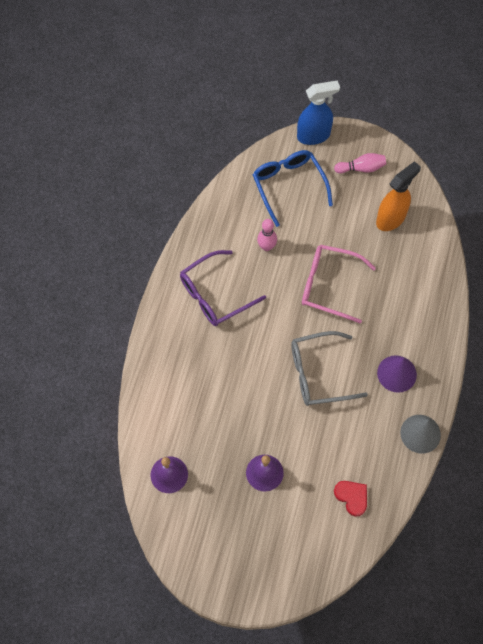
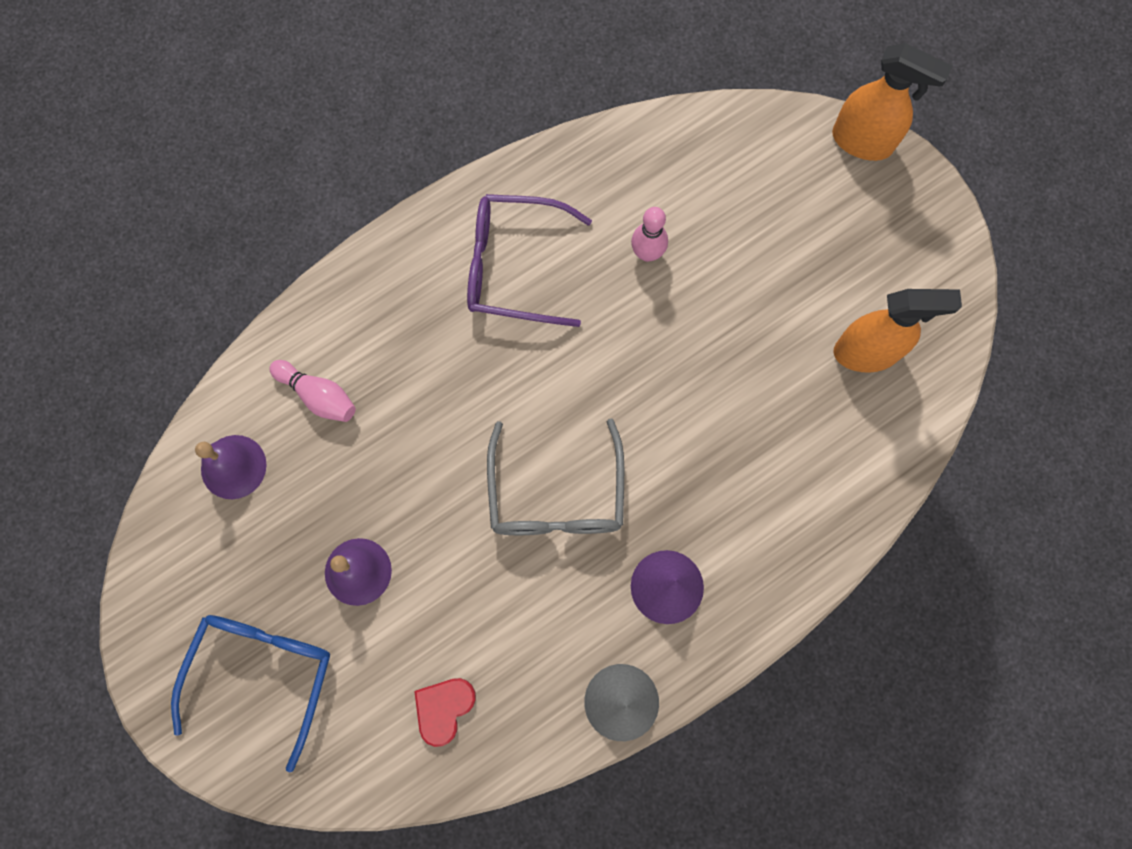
camera: 40 degrees right, 10 degrees up
blue glasses [252,150,333,227] -> blue glasses moved to [171,615,330,773]
grey glasses [291,331,368,406] -> grey glasses turned 120 degrees counterclockwise [487,418,624,535]
blue spray bottle [297,80,340,145] -> orange spray bottle [832,43,952,161]
pink glasses [302,245,376,323] -> none
pink bowling pin [334,153,386,174] -> pink bowling pin moved to [269,360,356,422]
red heart [334,481,367,517] -> red heart turned 150 degrees counterclockwise [414,678,476,747]

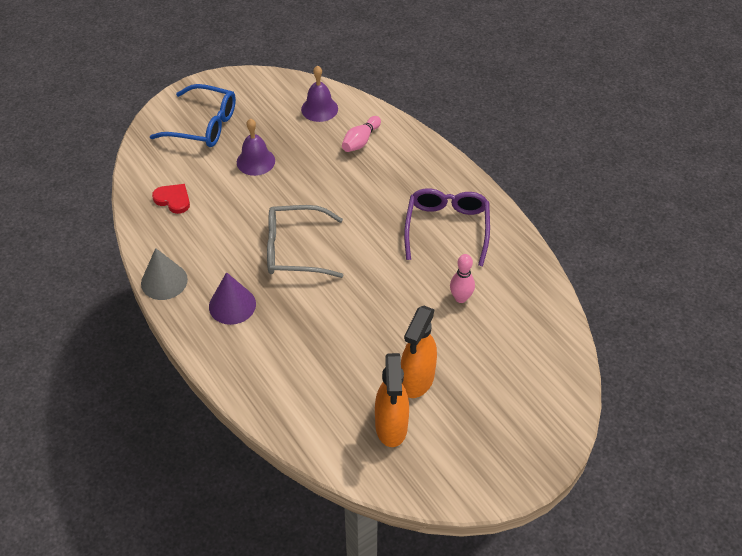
camera: 90 degrees right, 25 degrees down
orange spray bottle [832,43,952,161] -> orange spray bottle moved to [401,306,437,398]

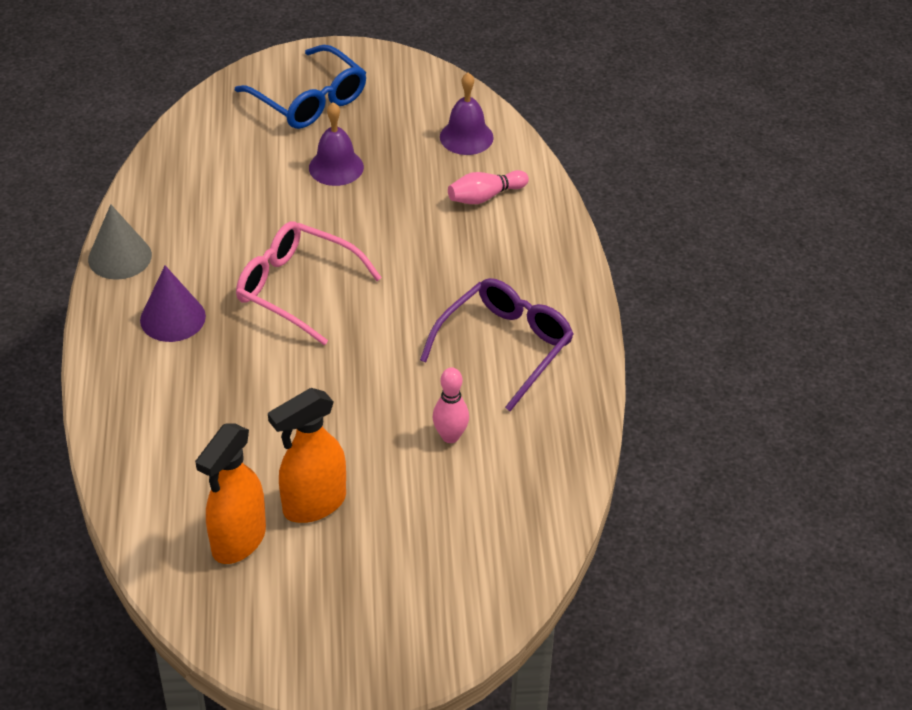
camera: 30 degrees right, 5 degrees down
red heart [152,184,190,214] -> none
grey glasses [267,205,344,278] -> pink glasses [236,221,382,345]

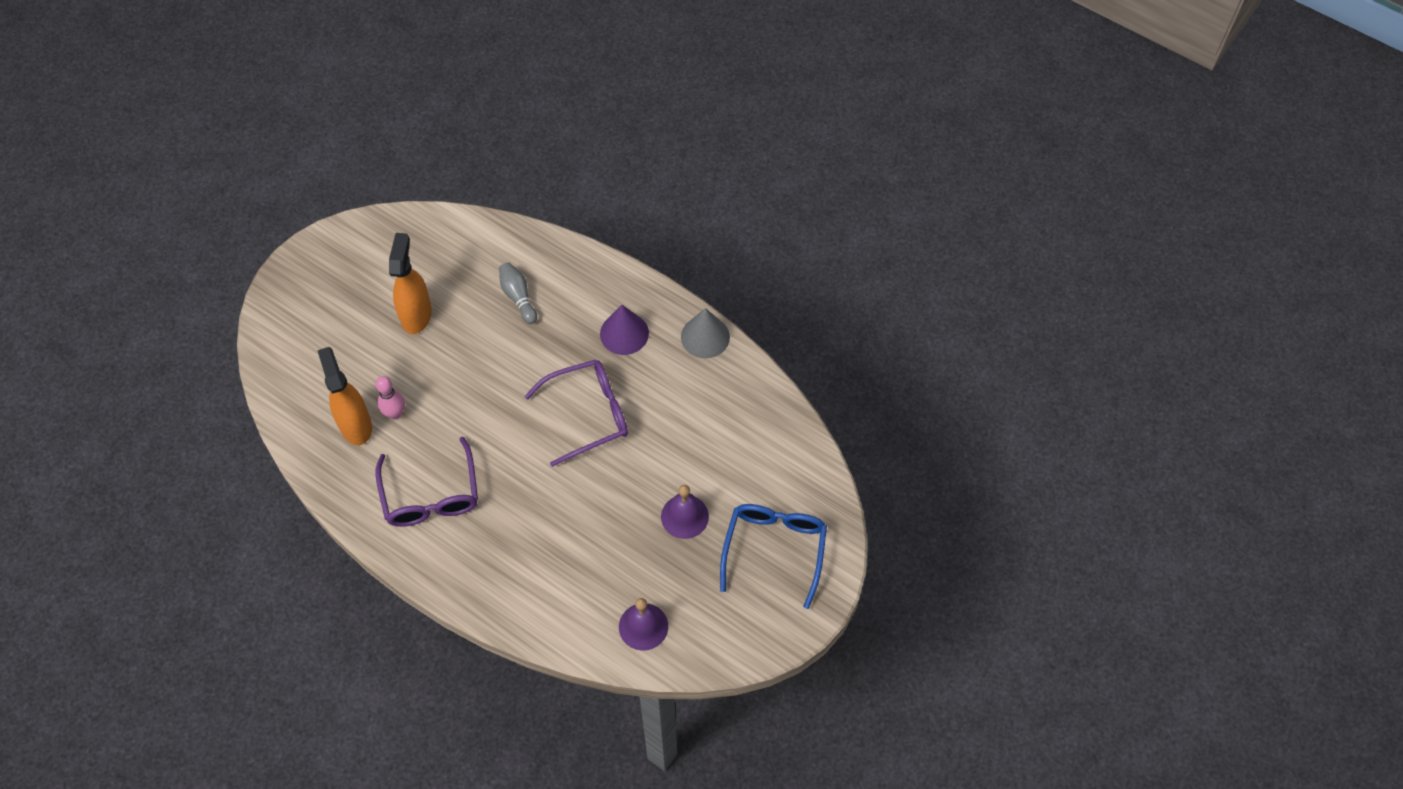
camera: 130 degrees right, 15 degrees up
orange spray bottle [195,423,266,564] -> orange spray bottle moved to [317,347,372,445]
blue glasses [235,45,367,129] -> blue glasses turned 105 degrees clockwise [720,504,827,609]
pink glasses [236,221,382,345] -> purple glasses [524,359,628,467]
pink bowling pin [448,170,529,204] -> none
none -> grey bowling pin [499,262,537,324]

